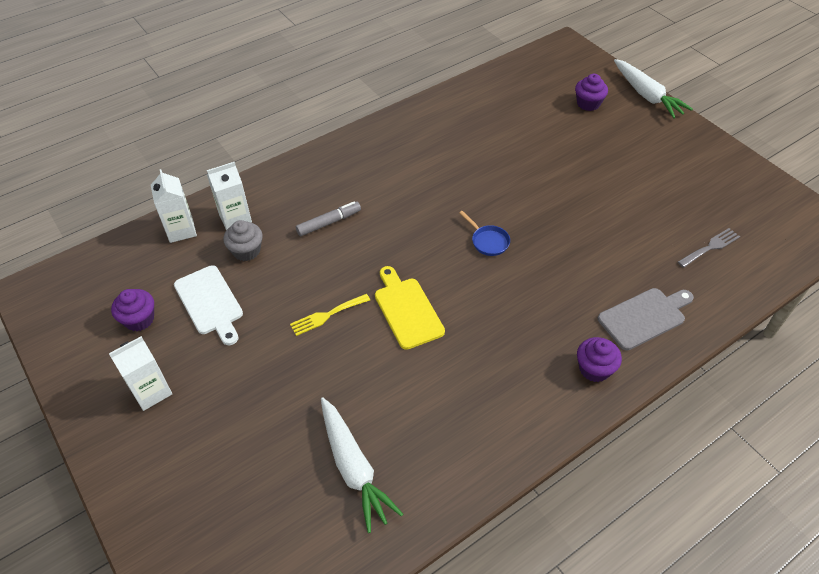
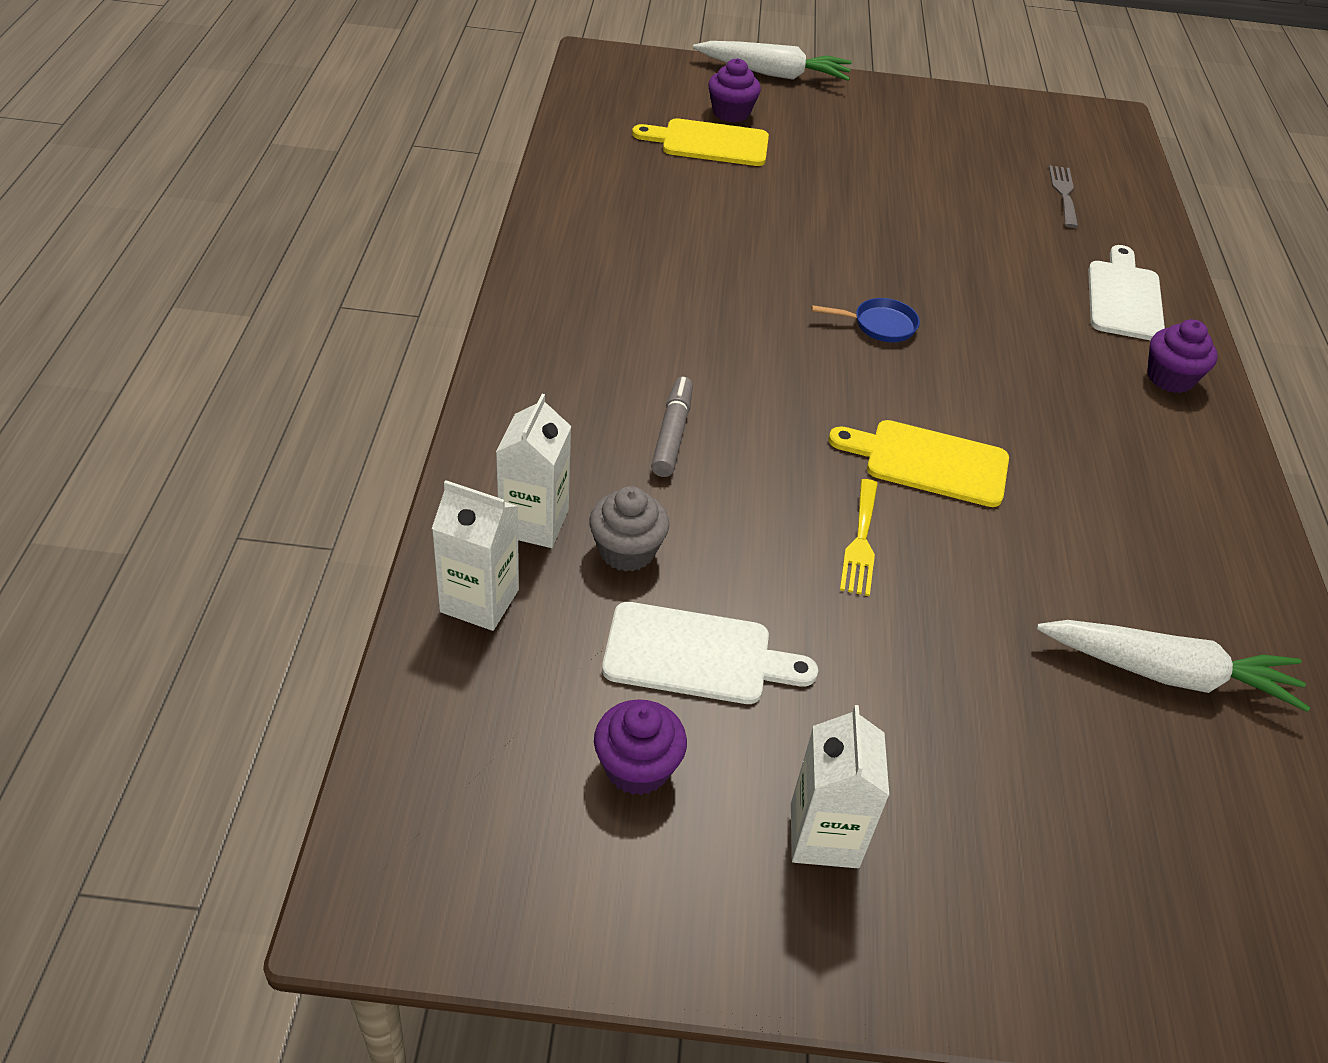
camera: 55 degrees left, 5 degrees down
grey cutting board [598,288,694,350] -> white cutting board [1088,245,1165,340]
none -> yellow cutting board [632,118,769,166]

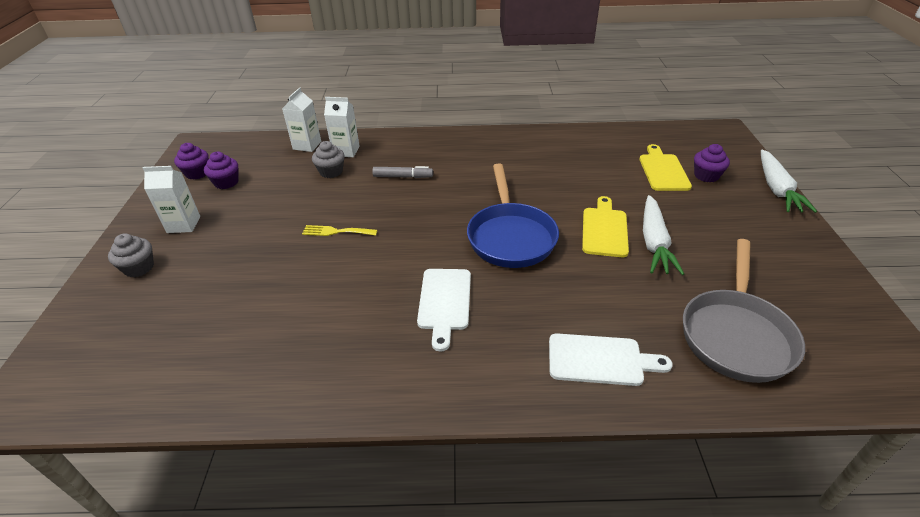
camera: 90 degrees right, 5 degrees down
white cutting board [602,602,818,704] -> white cutting board moved to [417,269,471,352]
blue pan [811,298,920,342] -> blue pan [467,163,559,268], size x2.39
yellow cutting board [829,420,1009,507] -> yellow cutting board moved to [582,196,629,257]
white carrot [1036,620,1310,712] -> white carrot moved to [643,195,684,275]
grey fork [1049,165,1078,228] -> grey pan [683,239,805,383]
purple cupcake [1147,319,1218,393] -> purple cupcake moved to [174,143,209,180]
none -> grey cupcake [108,233,154,277]

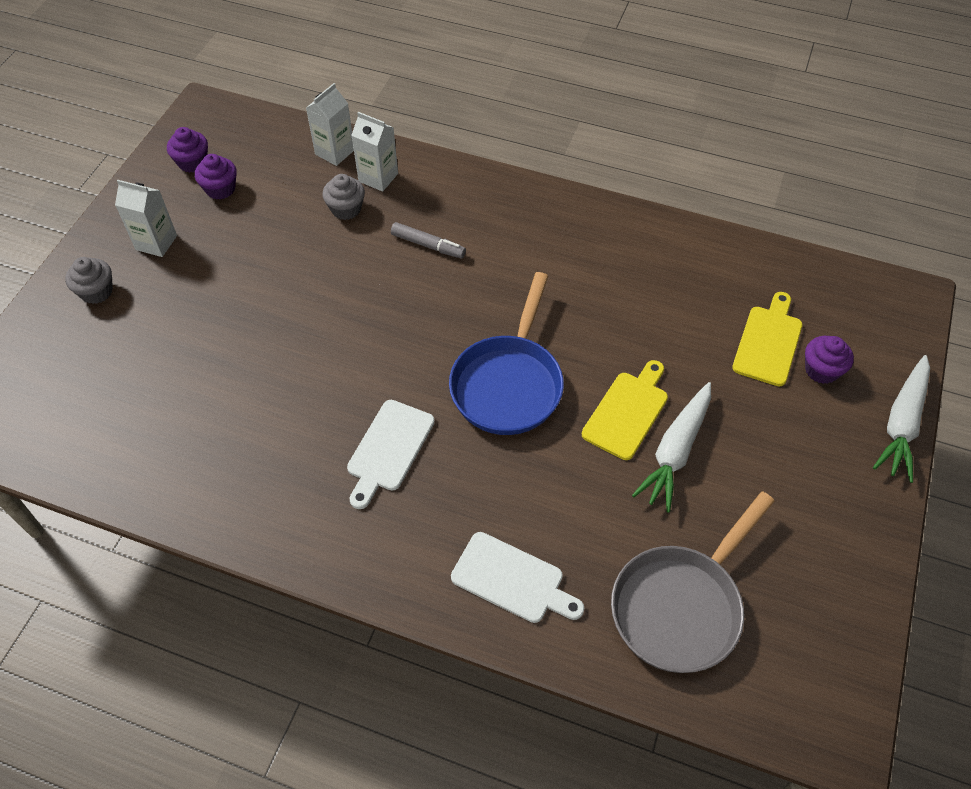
camera: 20 degrees right, 15 degrees up
yellow fork [302,225,378,236] -> none

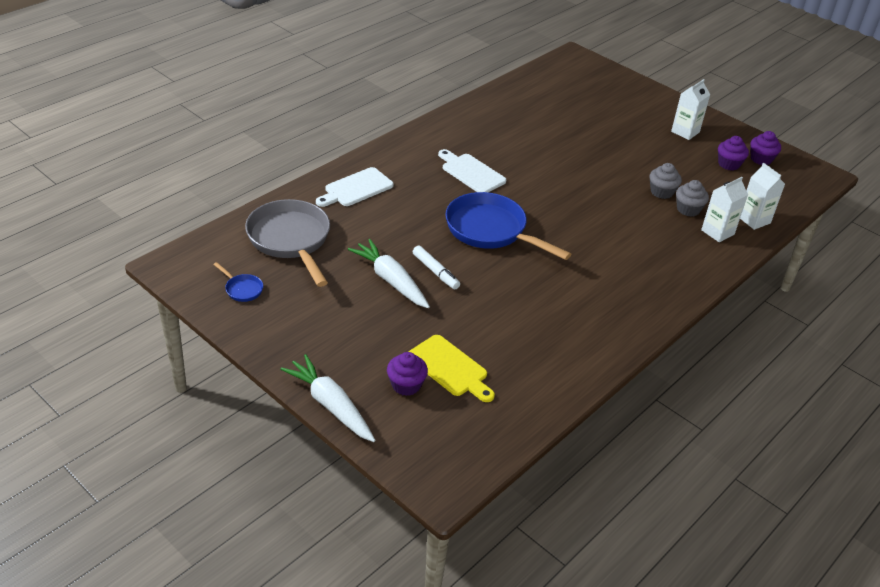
camera: 110 degrees right, 15 degrees down
grey cupcake [65,257,113,304] -> grey cupcake moved to [650,163,682,199]
grey marker [391,222,466,258] -> none
yellow cutting board [582,360,668,460] -> white marker [413,245,460,289]
none -> blue pan [213,262,263,302]

